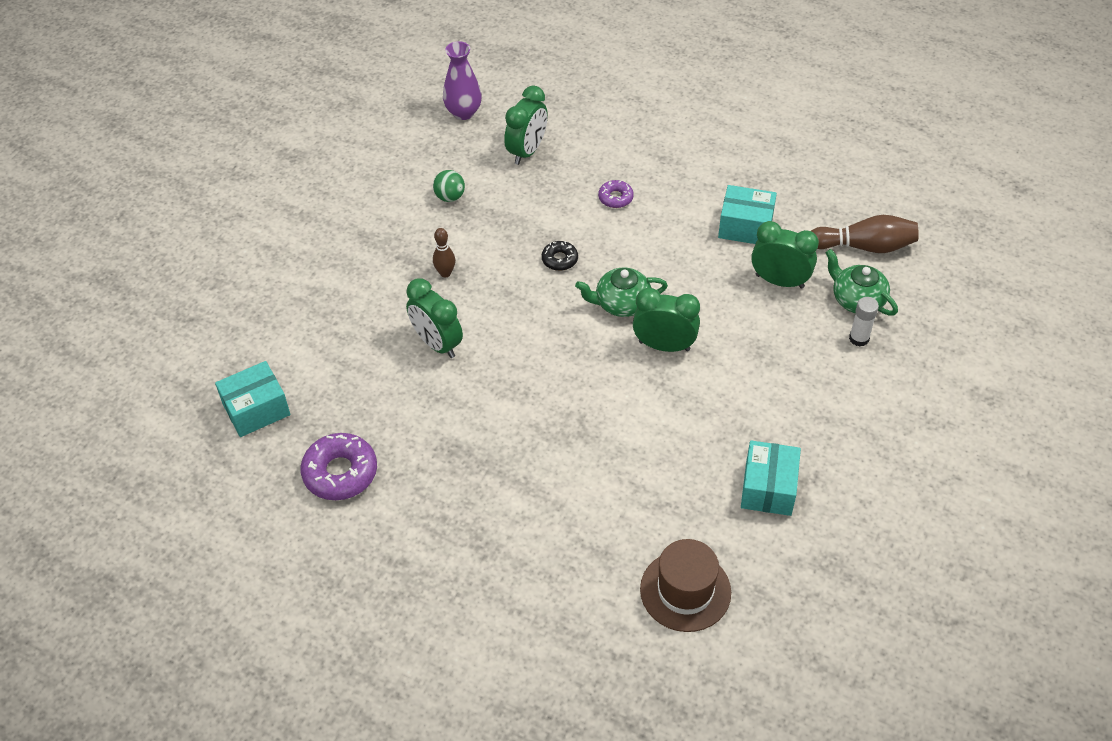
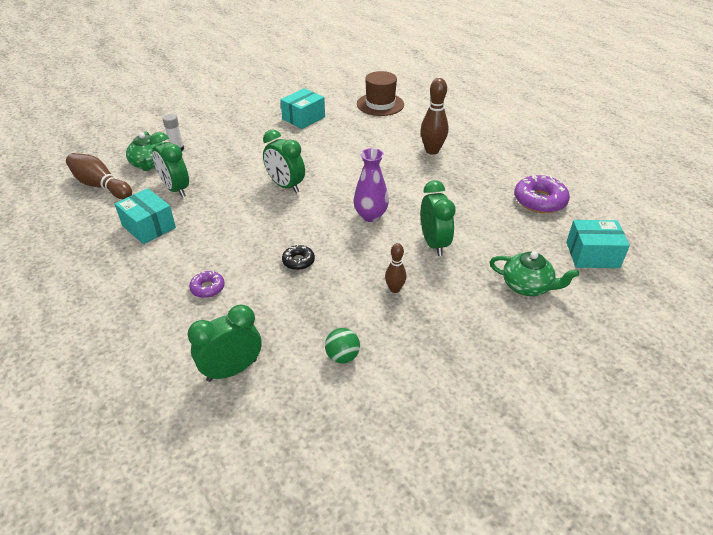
camera: 150 degrees left, 10 degrees down
purple vase [443,41,482,120] -> purple vase moved to [353,148,389,222]
green teapot [575,268,668,317] -> green teapot moved to [490,251,579,296]
none -> brown bowling pin [421,78,448,155]

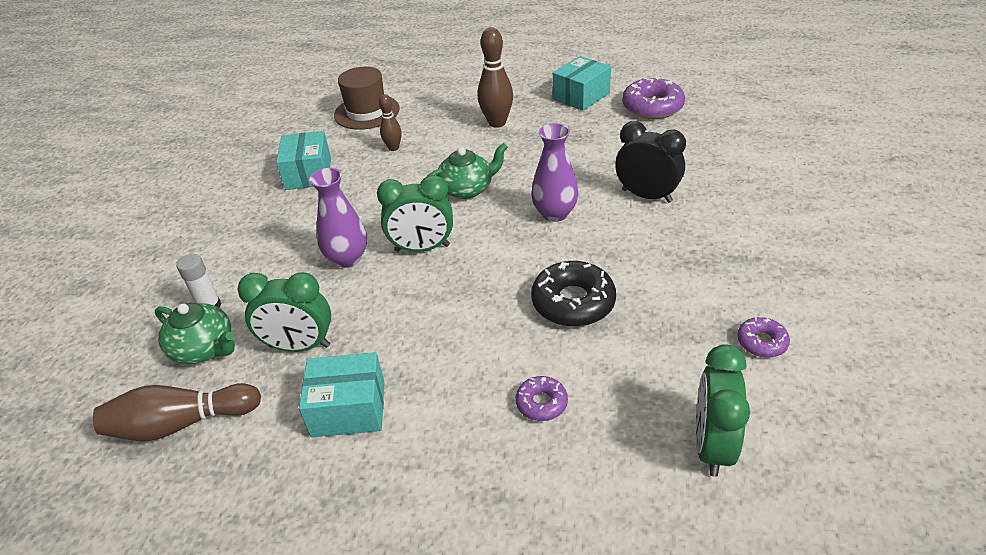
camera: 45 degrees left, 0 degrees up
black donut [282,245,315,270] -> black donut [531,261,616,327], size x1.84
green ball [325,328,360,363] -> purple donut [737,317,790,358]
brown bowling pin [385,243,406,293] -> brown bowling pin moved to [379,94,402,151]
green clock [421,180,456,256] -> black clock [615,121,686,203]
green teapot [490,251,579,296] -> green teapot moved to [426,143,508,199]
turquoise box [566,220,630,268] -> turquoise box moved to [553,56,611,111]
none -> purple vase [309,168,367,268]

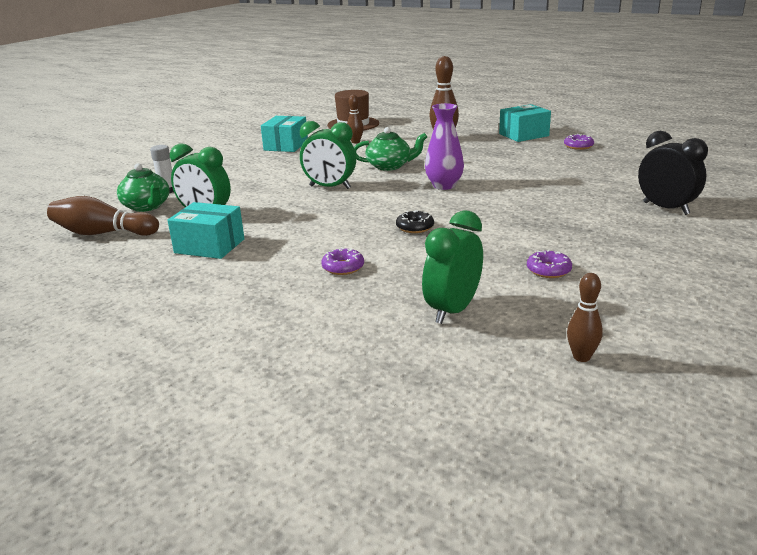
camera: 20 degrees right, 15 degrees down
purple vase [309,168,367,268] -> none
black donut [531,261,616,327] -> black donut [396,210,434,233], size x0.54
black clock [615,121,686,203] -> black clock moved to [638,131,708,215]
purple donut [622,77,685,119] -> purple donut [564,134,594,150], size x0.54
none -> brown bowling pin [567,273,603,362]

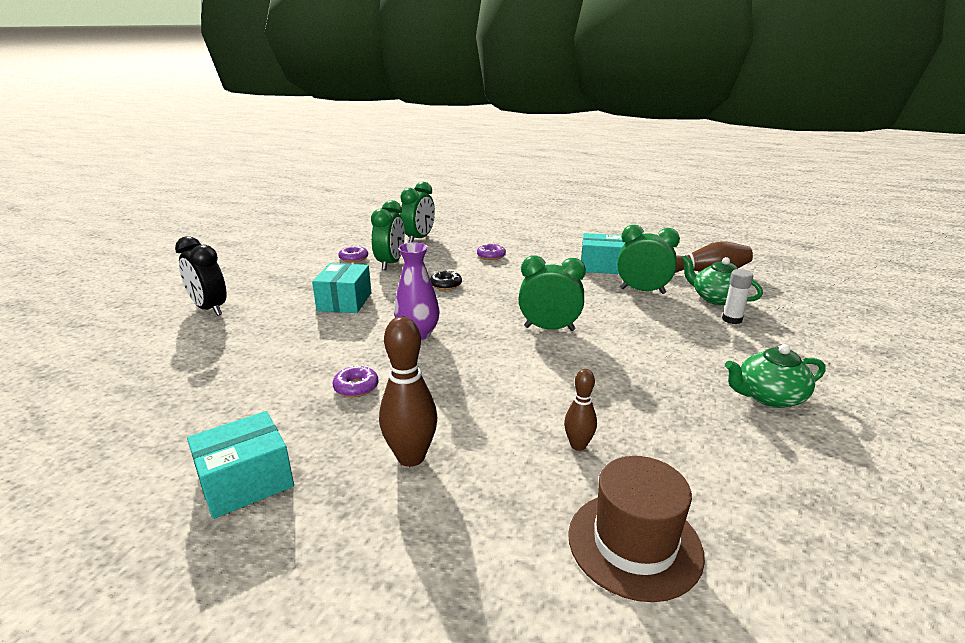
camera: 170 degrees right, 0 degrees up
turquoise box [261,116,308,152] -> turquoise box moved to [312,263,371,313]
green teapot [354,127,427,171] -> green teapot moved to [725,344,826,408]
purple donut [564,134,594,150] -> purple donut moved to [333,365,379,397]
brown bowling pin [567,273,603,362] -> none
none -> green clock [371,200,405,270]

